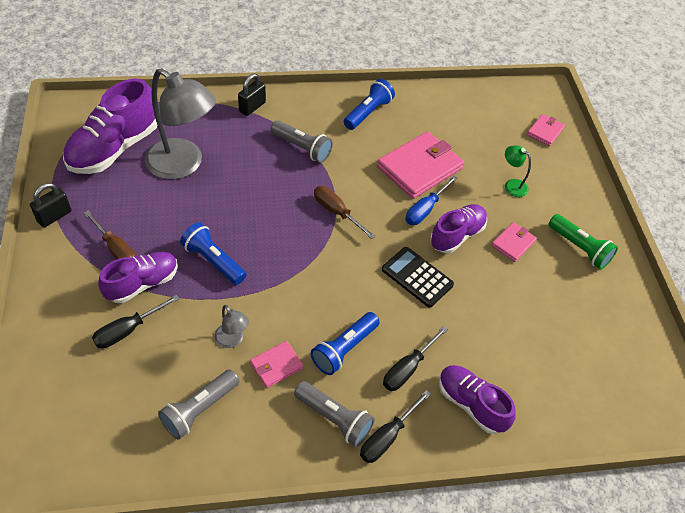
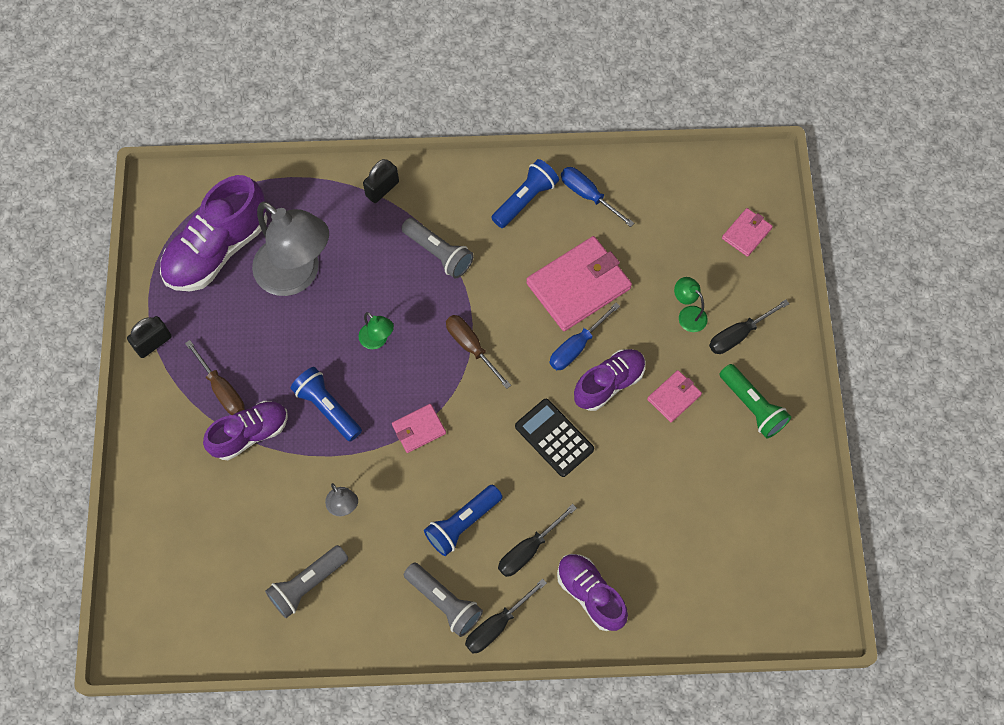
camera: 10 degrees right, 15 degrees up
black screwdriver [92,295,180,349] -> black screwdriver moved to [709,300,790,354]
pink wallet [250,341,304,388] -> pink wallet moved to [392,404,446,453]
none -> green lamp [359,312,394,349]
none -> blue screwdriver [561,167,634,227]

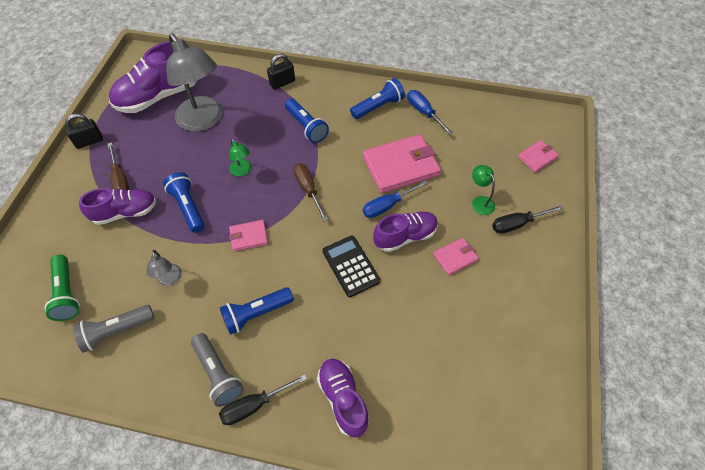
camera: 15 degrees right, 10 degrees down
grey flashlight [401,218,474,278] -> blue flashlight [285,98,329,143]
black screwdriver [498,504,577,577] -> none
green flashlight [720,364,791,439] -> green flashlight moved to [44,255,80,321]

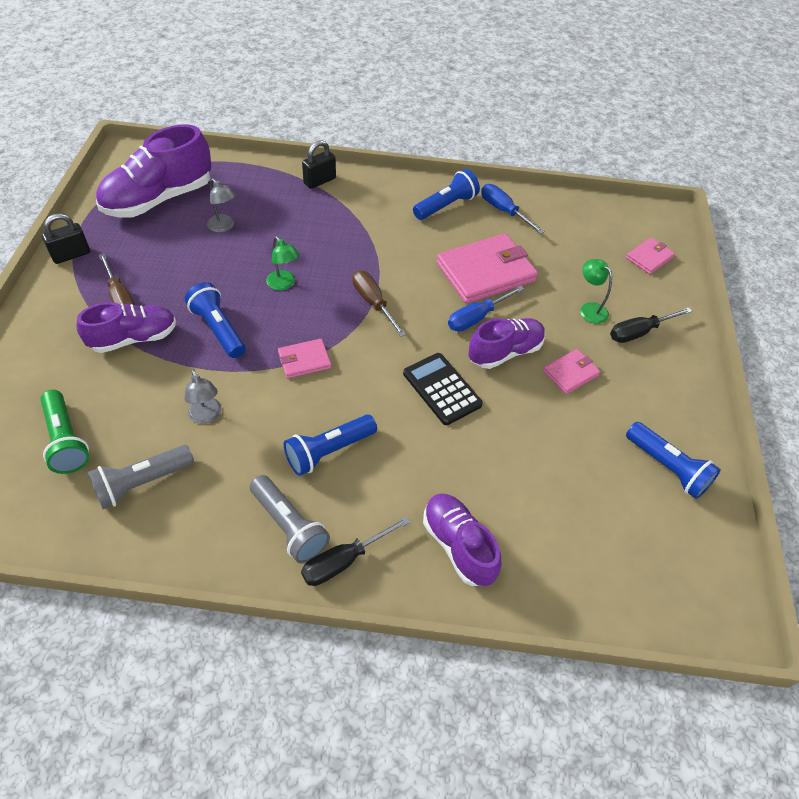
camera: 10 degrees left, 5 degrees down
grey lamp [166,33,223,132] -> grey lamp [207,178,236,232], size x0.43
blue flashlight [285,98,329,143] -> blue flashlight moved to [626,422,721,499]

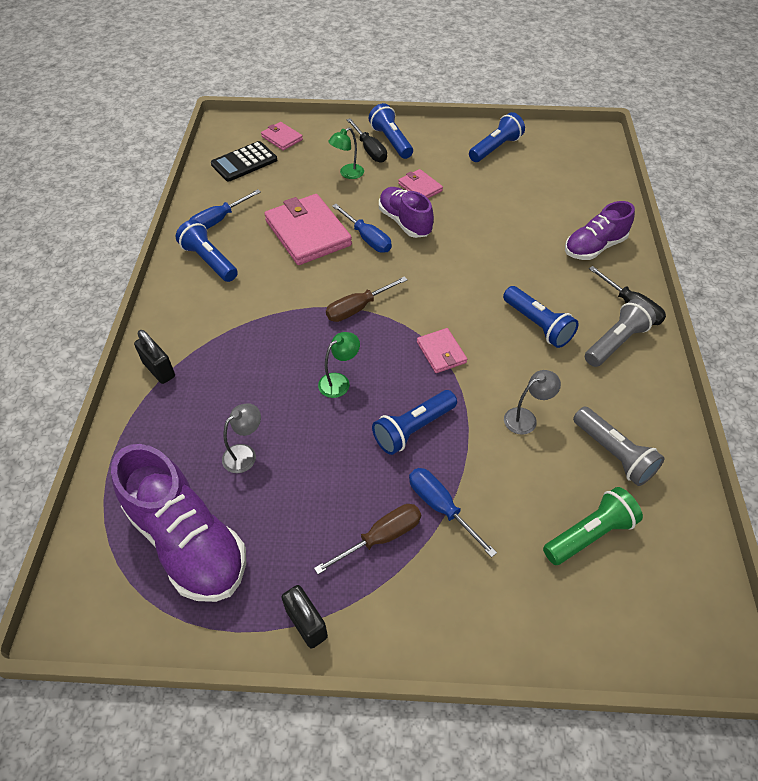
camera: 90 degrees left, 0 degrees up
purple shoe [77,302,176,353] -> blue screwdriver [409,468,497,558]
black calculator [403,353,483,425] -> black calculator moved to [211,141,277,182]
none -> blue flashlight [369,103,413,159]

